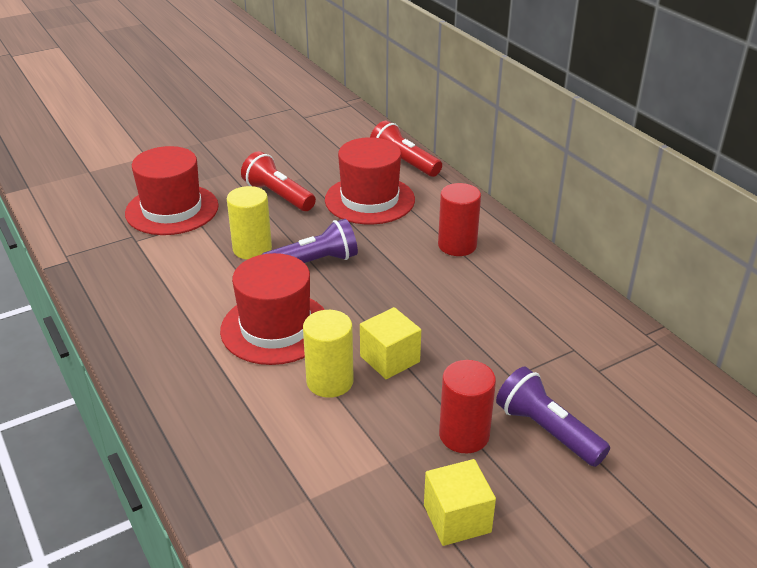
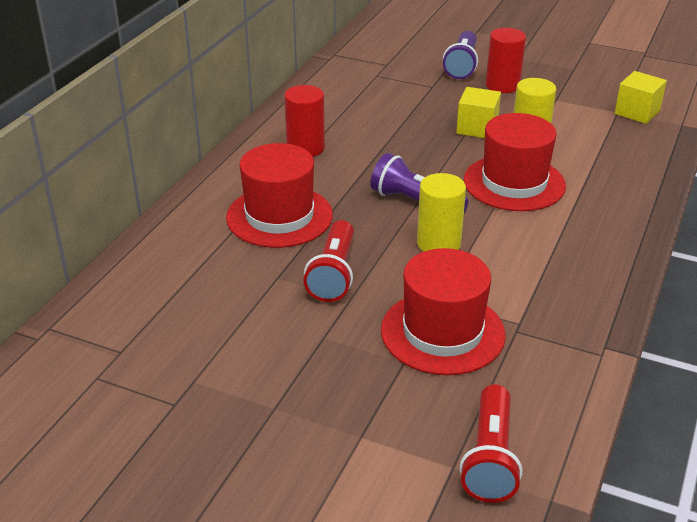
camera: 125 degrees left, 0 degrees up
red flashlight [370,121,442,177] -> red flashlight moved to [459,384,522,503]
yellow cube [424,459,496,546] -> yellow cube moved to [615,71,667,124]

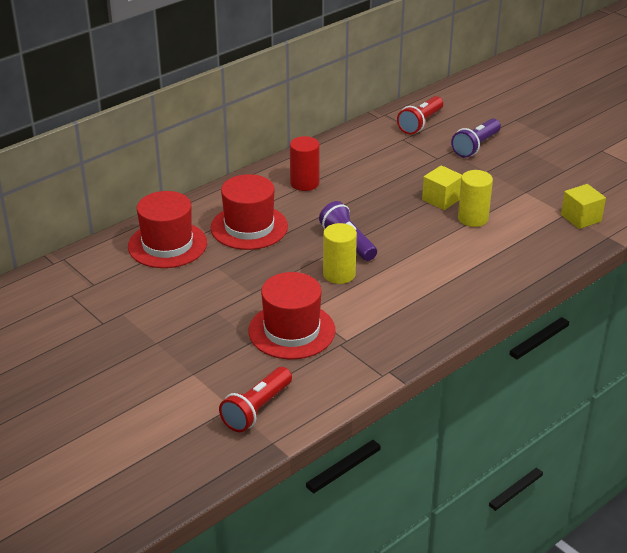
camera: 25 degrees right, 0 degrees up
red flashlight [303,220,354,302] -> red flashlight moved to [397,96,443,134]
red hat [464,113,566,211] -> red hat moved to [128,191,207,268]
red cylinder [486,28,526,93] -> none

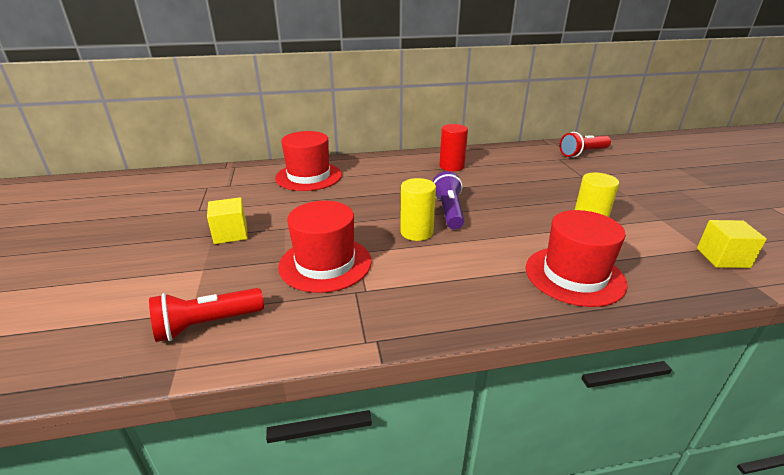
camera: 30 degrees right, 5 degrees down
red hat [211,174,288,250] -> red hat moved to [526,210,628,307]
yellow cube [422,165,462,210] -> yellow cube moved to [207,197,248,244]
purple flashlight [451,119,501,158] -> none

